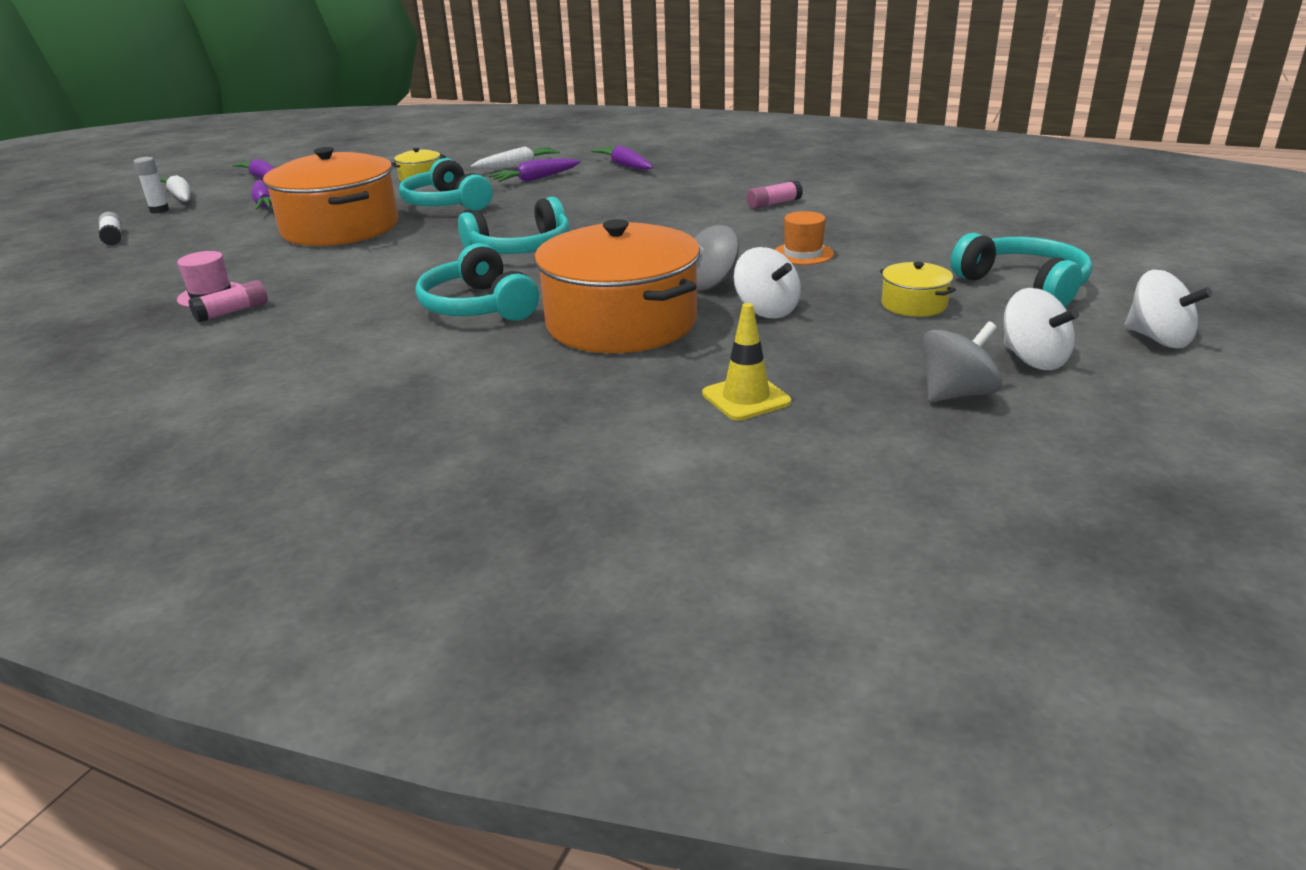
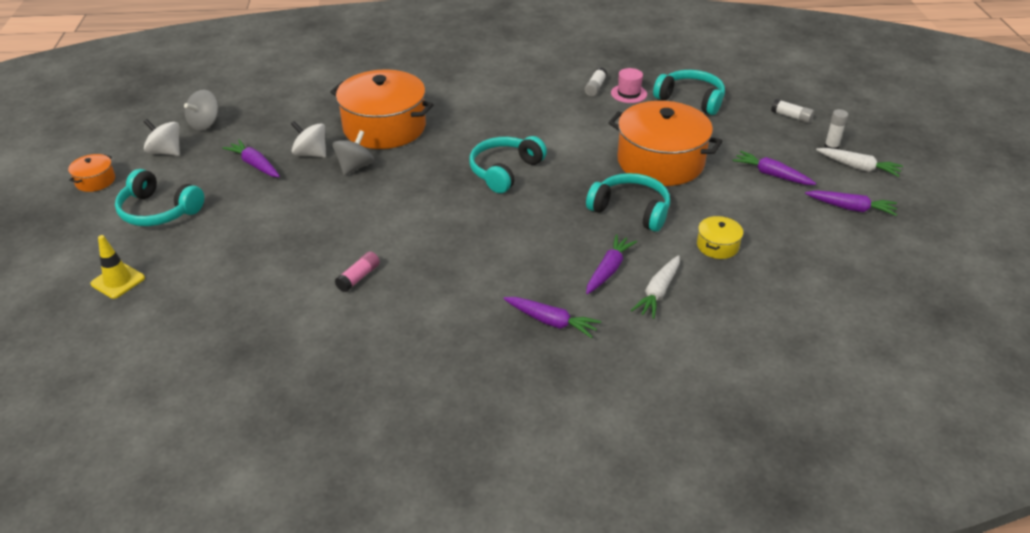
camera: 150 degrees right, 10 degrees up
pink glue stick [188,280,268,323] -> white glue stick [585,67,607,96]
turquoise headphones [416,243,539,321] -> turquoise headphones moved to [653,70,725,115]
yellow traffic cone [702,303,791,421] -> yellow traffic cone moved to [91,235,145,299]
orange hat [774,211,834,265] -> none
yellow pot [880,262,956,317] -> none
white spinning top [1125,270,1212,348] -> orange pot [68,154,115,192]
none -> purple carrot [223,140,280,177]

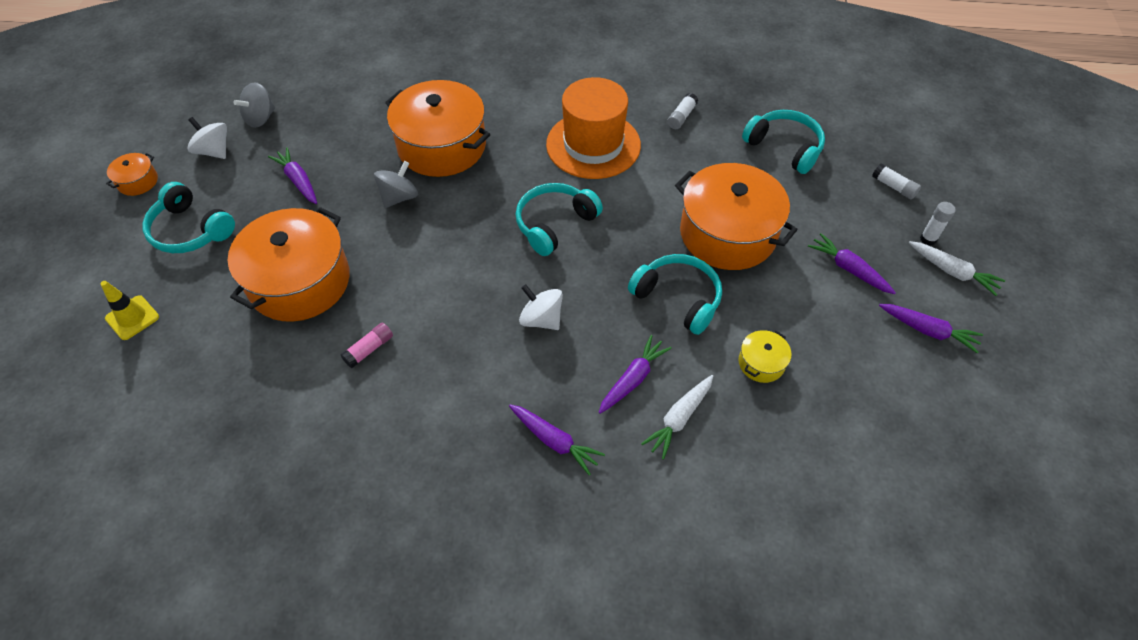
camera: 10 degrees right, 15 degrees up
white spinning top [291,121,326,158] -> white spinning top moved to [519,284,563,330]
pink hat [611,68,647,103] -> none
none -> orange pot [228,207,350,322]
none -> orange hat [546,77,641,179]

